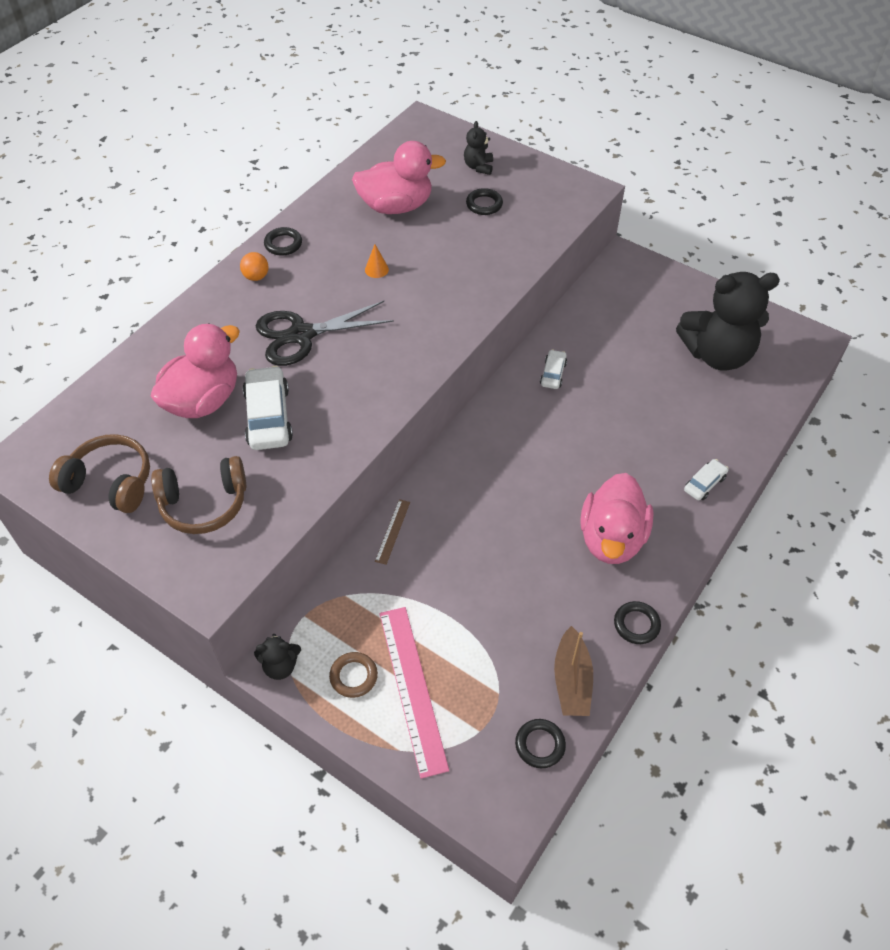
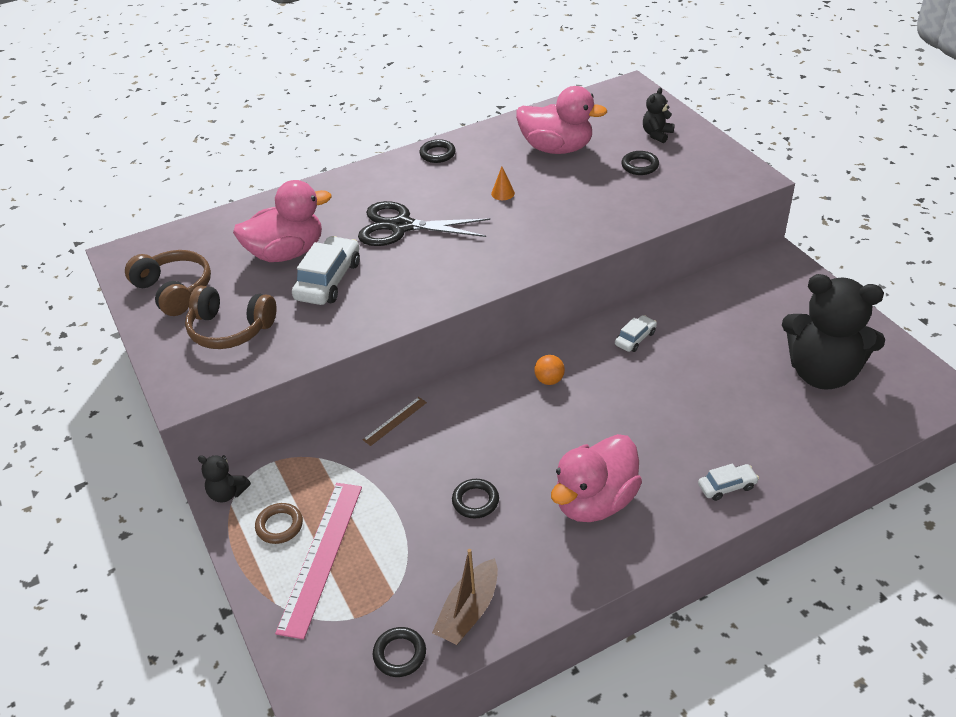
camera: 30 degrees right, 10 degrees down
orange ball [240,252,269,281] -> orange ball moved to [534,355,565,385]
black ring [614,601,661,644] -> black ring moved to [452,479,499,518]

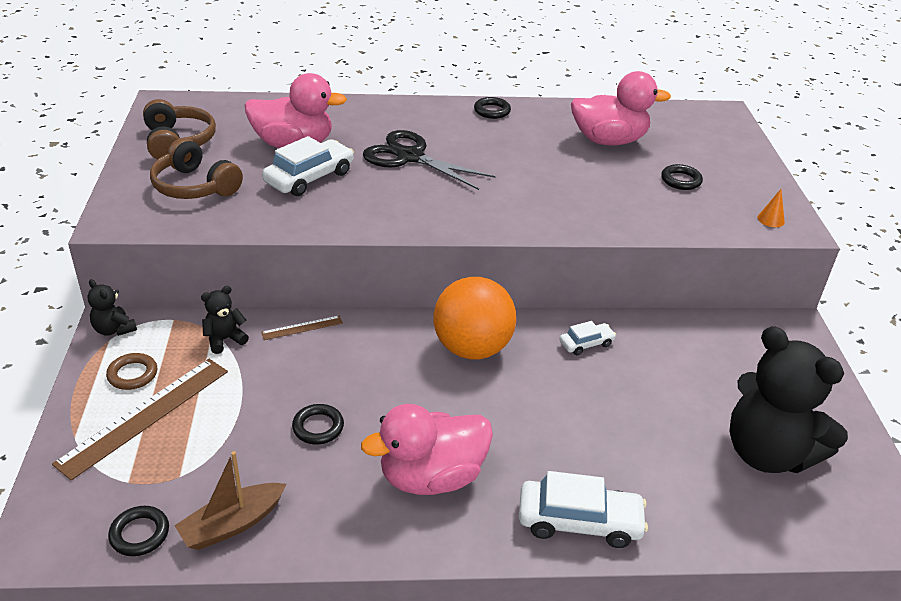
camera: 20 degrees right, 5 degrees down
pink ruler [275,483,362,640] -> brown ruler [52,359,228,480]
orange cone [491,167,515,200] -> orange cone moved to [757,189,785,227]
pink duck [516,86,607,154] -> pink duck turned 45 degrees counterclockwise [571,71,671,146]
orange ball [534,355,565,385] -> orange ball [433,277,516,359], size x2.47
black teddy bear [643,88,675,143] -> black teddy bear moved to [201,286,249,354]
white car [698,463,759,501] -> white car [519,471,648,548], size x1.82

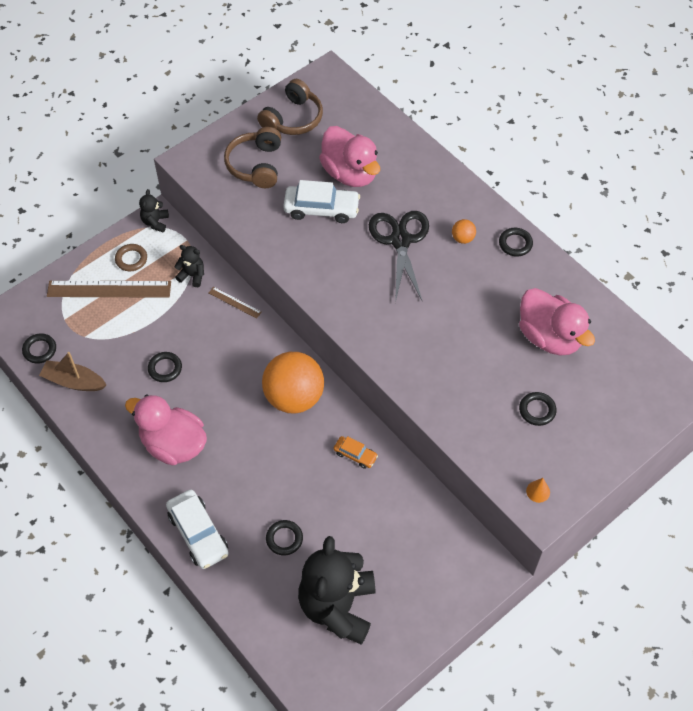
camera: 55 degrees right, 20 degrees up
white car [560,321,616,355] -> orange car [334,436,378,469]
none -> black ring [266,520,303,555]
none -> orange ball [452,219,476,244]

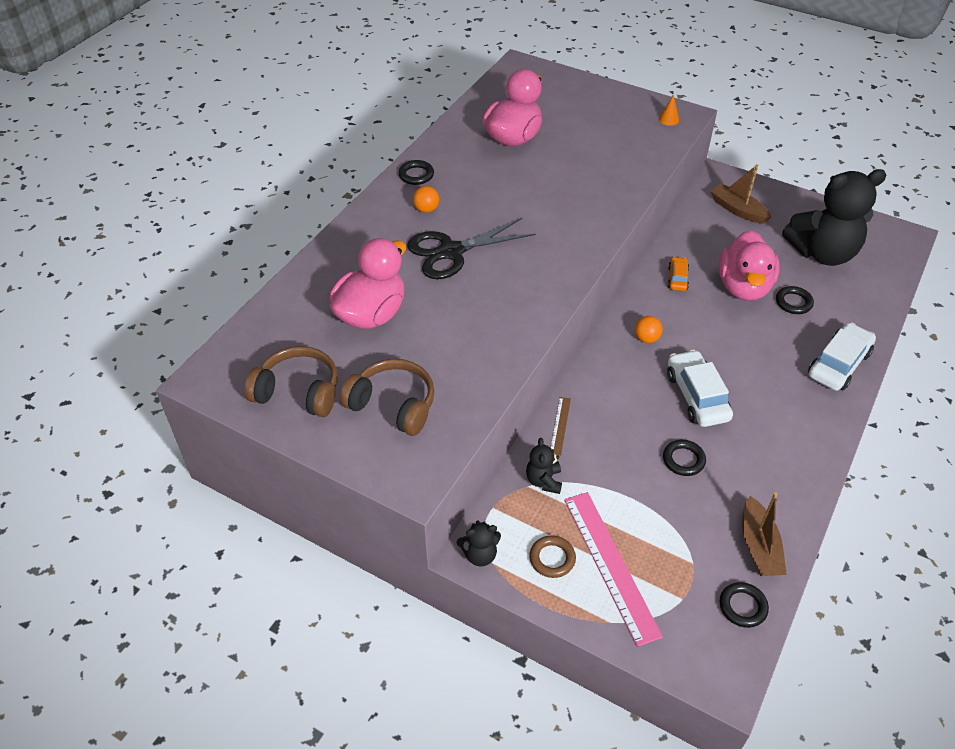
camera: 110 degrees left, 10 degrees down
brown ruler [47,281,171,298] -> pink ruler [564,492,663,647]
pink duck [125,395,207,465] -> pink duck moved to [718,230,780,301]
brown headphones [224,127,281,188] -> brown headphones turned 135 degrees counterclockwise [340,359,434,436]
orange ball [262,352,324,414] -> orange ball [635,316,663,343], size x0.40
white car [283,180,360,223] -> white car moved to [667,350,733,427]
black ring [519,392,557,426] -> none
none -> brown boat [710,164,771,224]

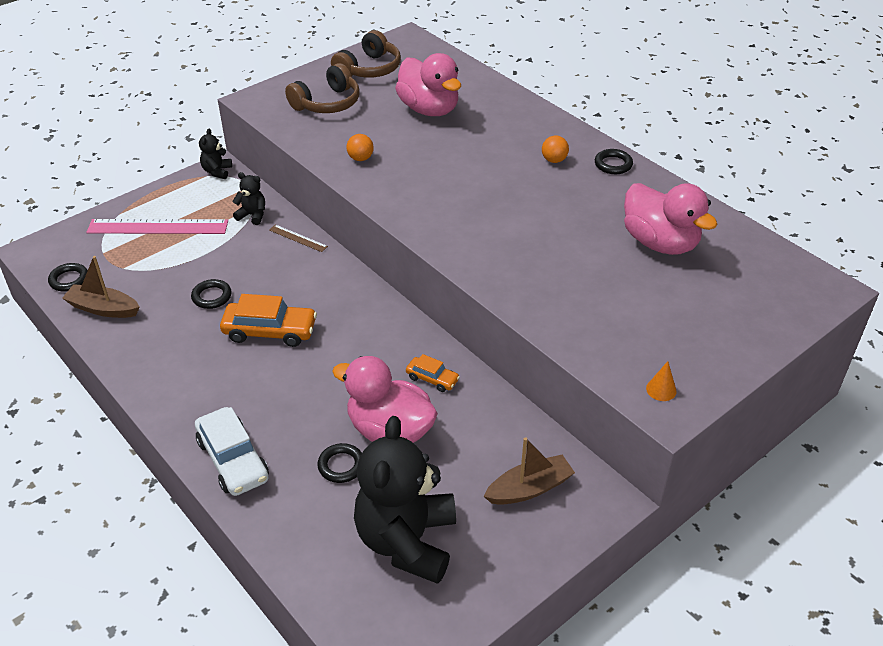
camera: 110 degrees right, 5 degrees down
black scissors [407,218,536,279] -> none
brown ring [529,535,576,578] -> none
orange ball [635,316,663,343] -> orange ball moved to [346,134,374,161]
white car [667,350,733,427] -> orange car [220,294,317,347]

